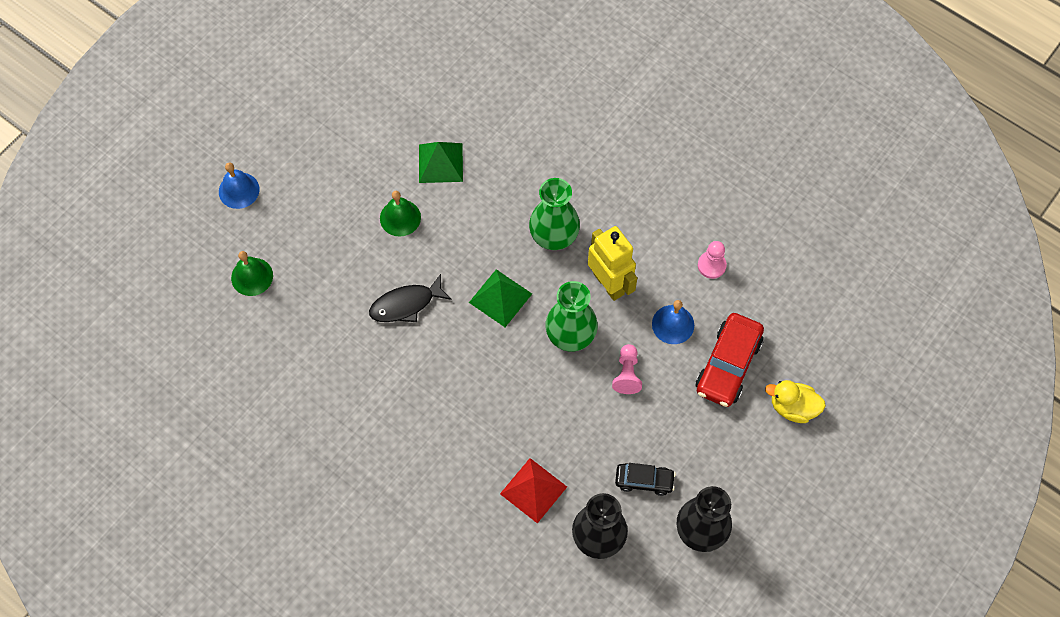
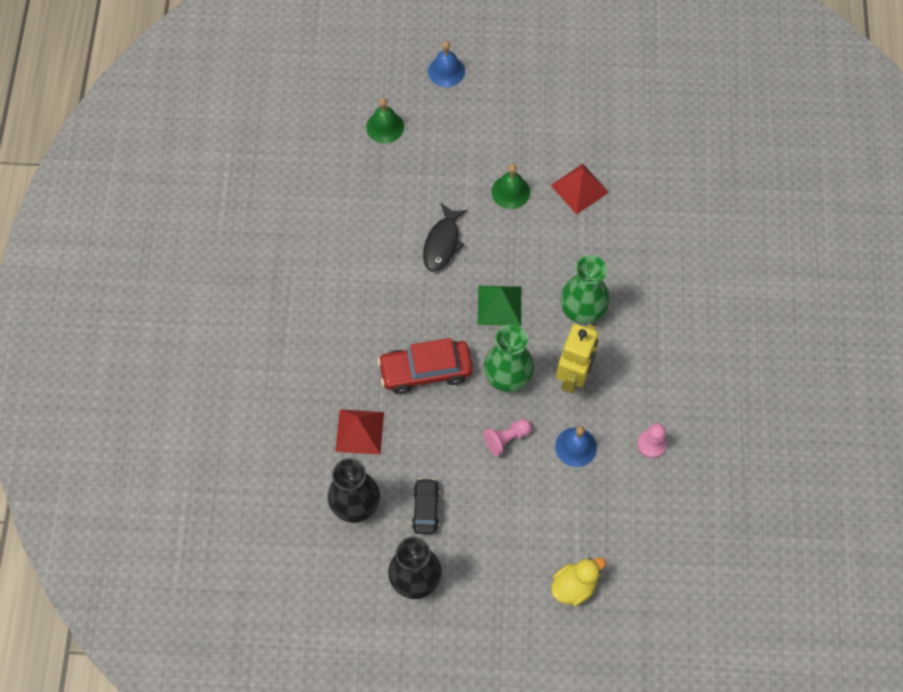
camera: 55 degrees right, 0 degrees up
black fish [369,274,452,322] -> black fish turned 105 degrees counterclockwise [423,203,467,271]
green pyramid [419,142,463,183] -> red pyramid [551,164,609,215]
black car [615,463,676,496] -> black car turned 150 degrees counterclockwise [412,478,440,534]
red car [696,313,764,407] -> red car moved to [377,338,473,394]
yellow duck [765,380,826,423] -> yellow duck turned 75 degrees clockwise [551,558,606,606]

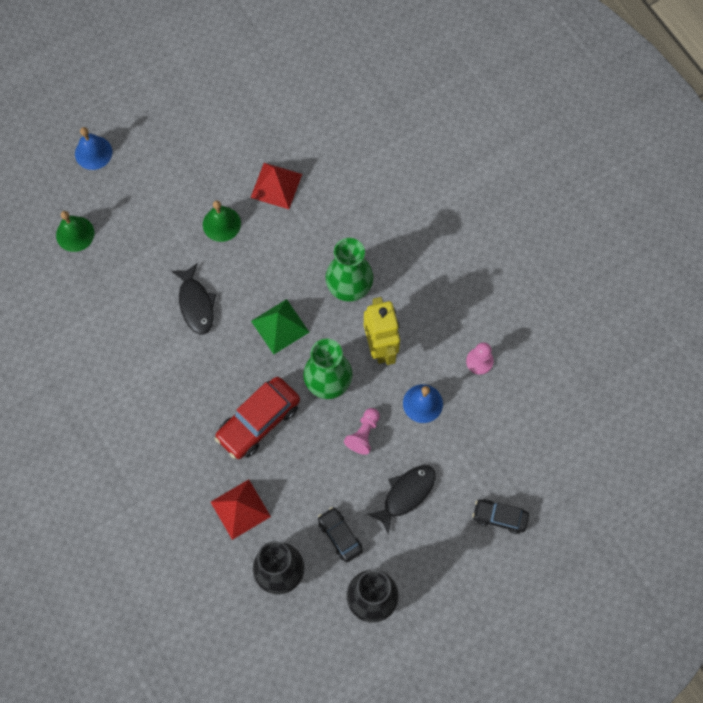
camera: 35 degrees left, 5 degrees up
yellow duck [551,558,606,606] -> black car [472,499,529,534]
none -> black fish [367,465,436,534]

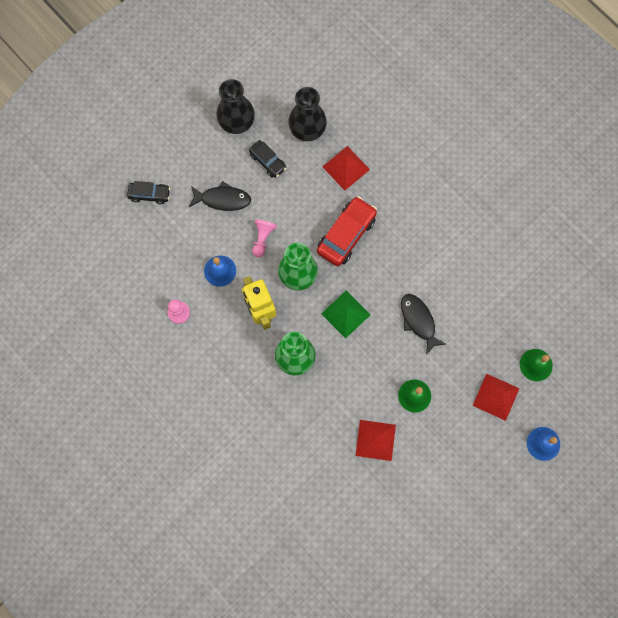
camera: 170 degrees right, 5 degrees up
black fish [367,465,436,534] -> black fish turned 120 degrees counterclockwise [189,181,251,211]
none -> red pyramid [473,373,519,421]

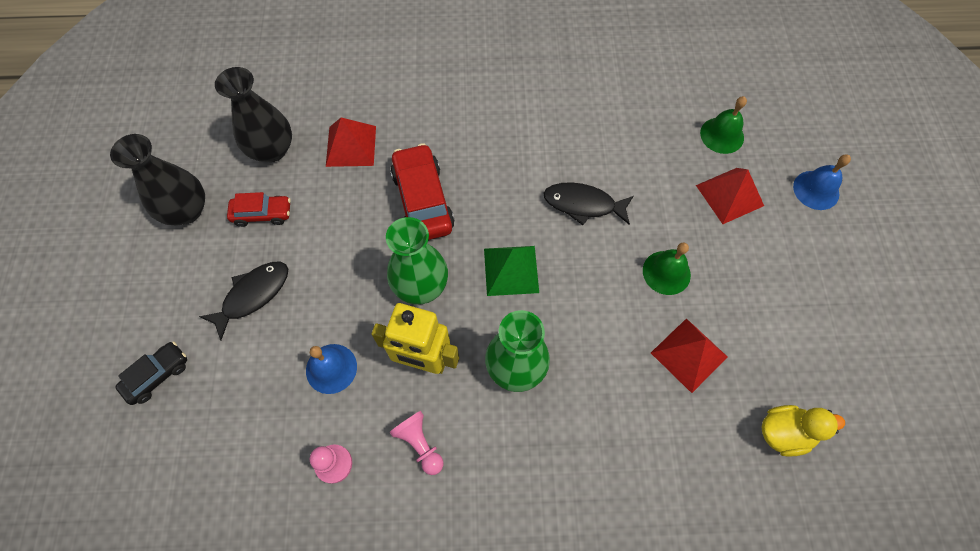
camera: 50 degrees left, 10 degrees down
black car [249,140,287,178] -> red car [227,192,291,227]
pink pawn [252,219,277,257] -> pink pawn moved to [390,411,443,475]
none -> yellow duck [761,405,845,457]

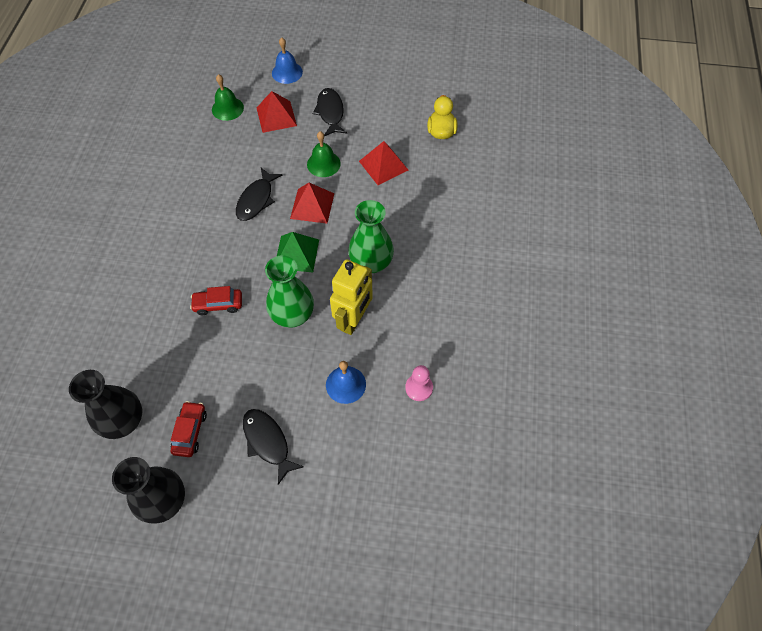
camera: 80 degrees left, 5 degrees down
black car [115,342,187,405] -> none
red pyramid [326,117,376,167] -> red pyramid moved to [290,183,334,224]
red car [390,143,455,240] -> red car [190,286,242,315], size x0.59
pink pawn [390,411,443,475] -> none
none -> black fish [313,88,347,136]

